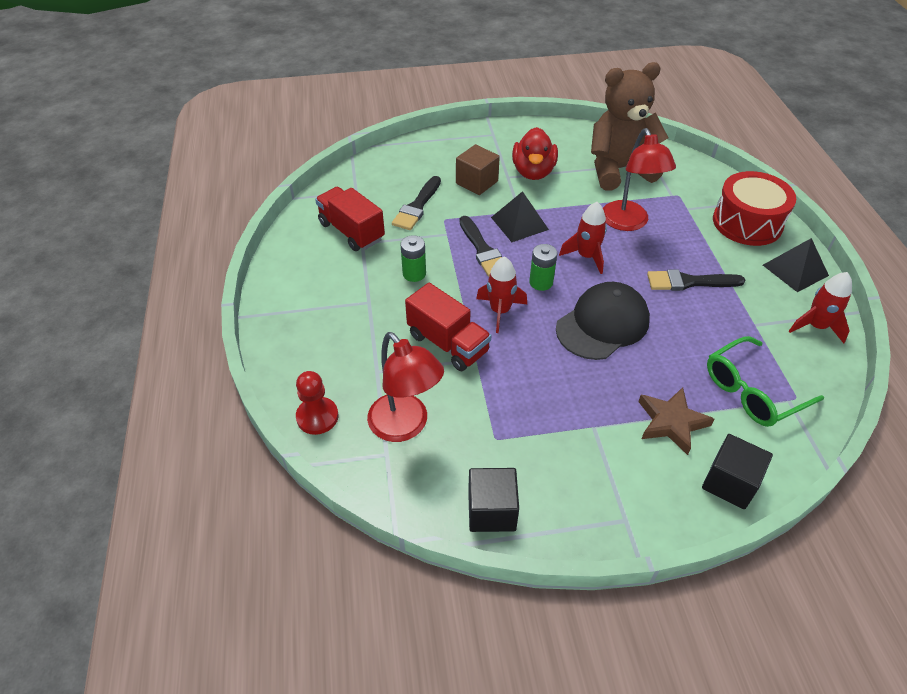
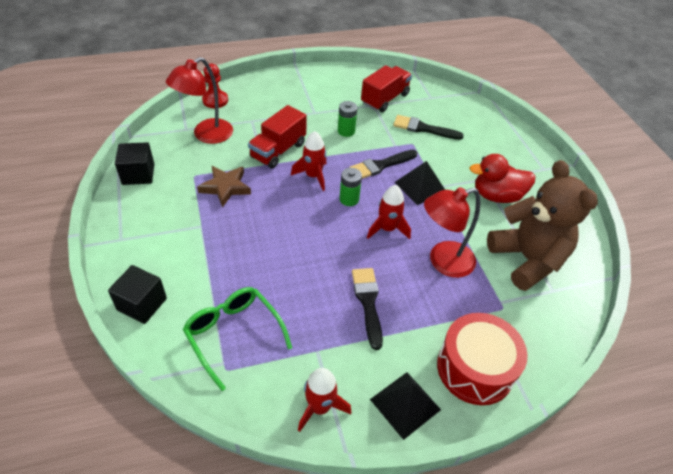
camera: 80 degrees right, 0 degrees up
brown cube [456,144,500,195] -> none
black cap [556,282,650,360] -> none
brown star [638,387,714,455] -> brown star moved to [197,166,251,208]

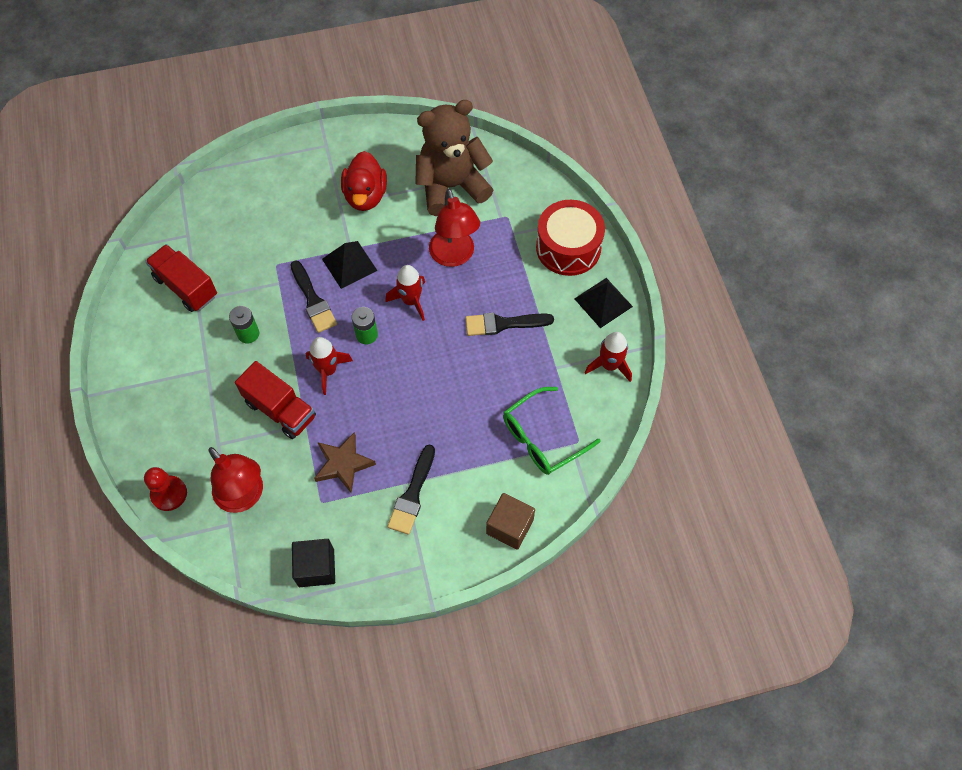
camera: 85 degrees left, 15 degrees up
black cube [108,265,167,324] -> brown cube [486,493,535,550]
black brush [393,115,464,140] -> black brush moved to [387,444,435,535]

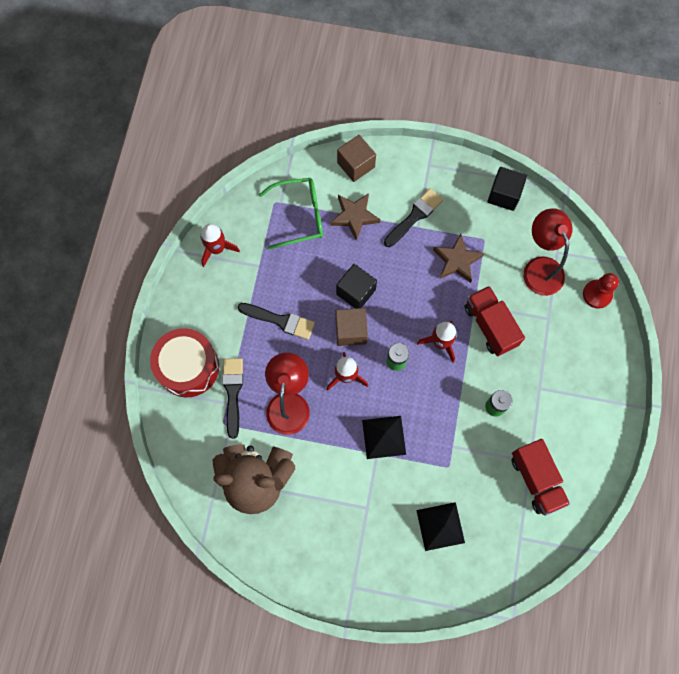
camera: 155 degrees left, 10 degrees up
black brush [290,260,337,333] -> black brush moved to [222,358,243,439]
red duck [341,151,387,211] -> none
black pyramid [574,278,633,328] -> black pyramid moved to [416,502,465,551]
none -> brown star [330,193,381,241]
none -> brown cube [335,308,368,346]
none -> black cube [336,264,377,309]

